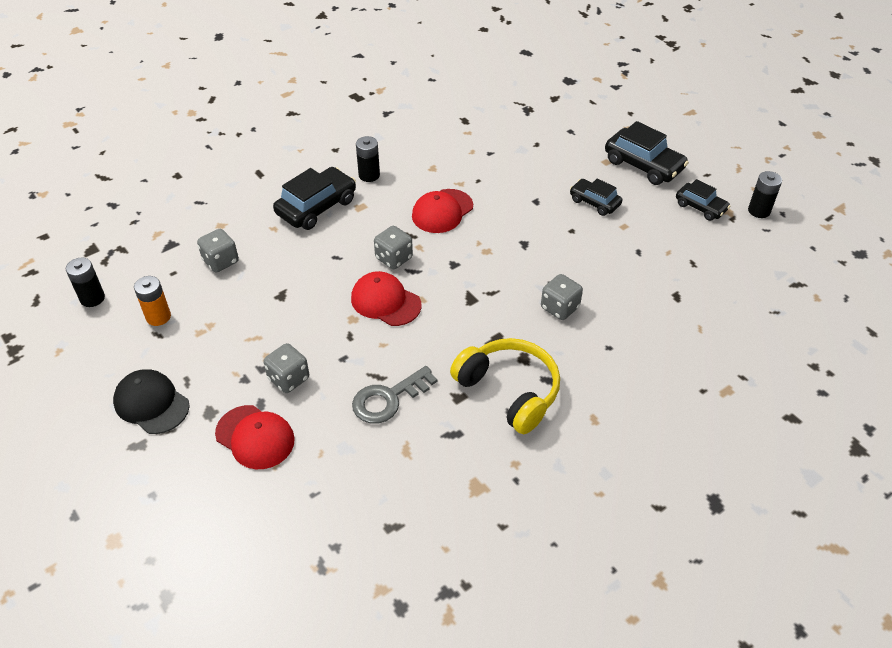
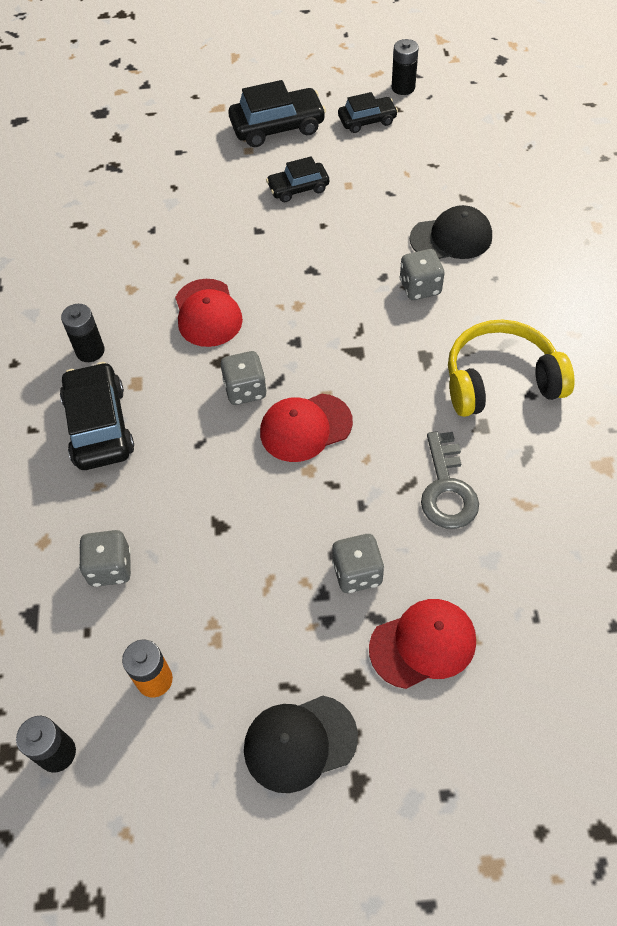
camera: 55 degrees left, 10 degrees up
none -> black cap [410,205,492,259]

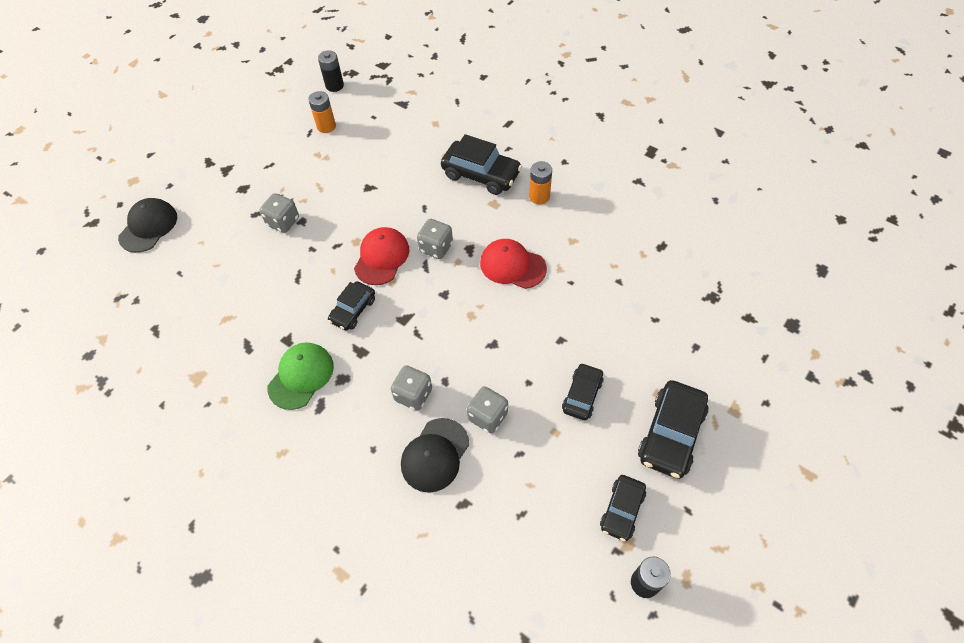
camera: 130 degrees right, 0 degrees up
black battery [61,304,105,362] -> orange battery [529,161,552,204]
grey dice [79,530,131,587] -> grey dice moved to [467,386,508,433]
black cap [244,696,358,793] -> black cap moved to [118,198,177,253]
red cap [369,599,476,689] -> none
grey key [421,431,479,529] -> none
yellow headphones [448,319,575,417] -> green cap [268,342,334,410]
none -> black car [328,281,375,330]

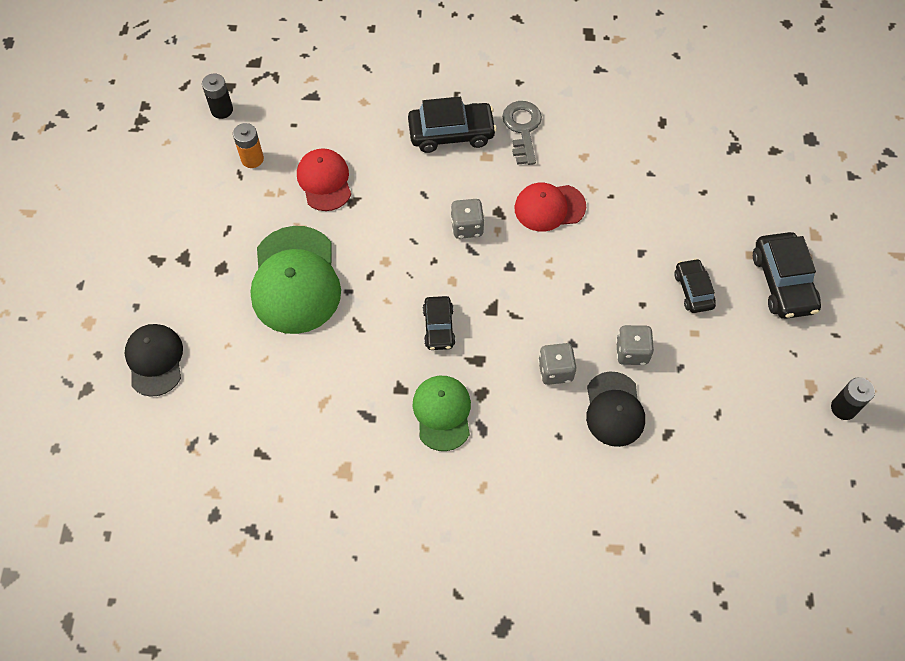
camera: 35 degrees left, 5 degrees up
grey dice [260,193,299,233] -> green cap [251,226,341,334]
red cap [354,227,409,285] -> red cap moved to [297,148,351,211]
orange battery [529,161,552,204] -> grey key [502,101,542,165]
black car [600,475,646,541] -> none

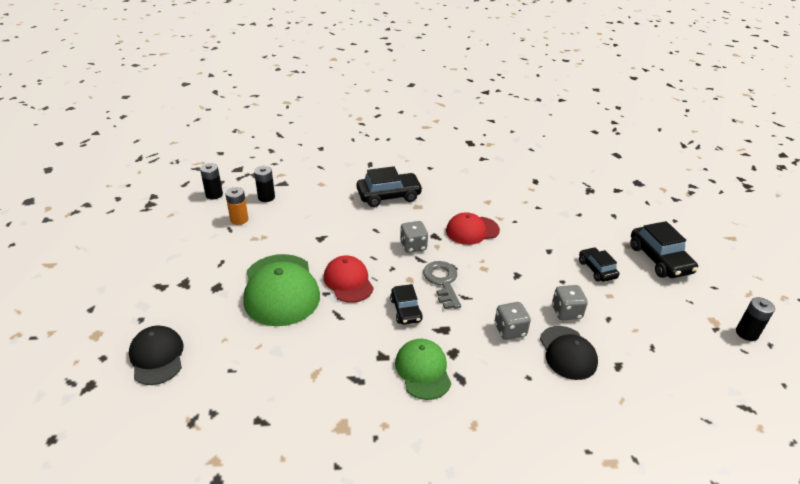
camera: 10 degrees left, 25 degrees down
red cap [297,148,351,211] -> red cap moved to [324,256,374,303]
grey key [502,101,542,165] -> grey key moved to [423,261,461,309]
none -> black battery [254,166,275,202]

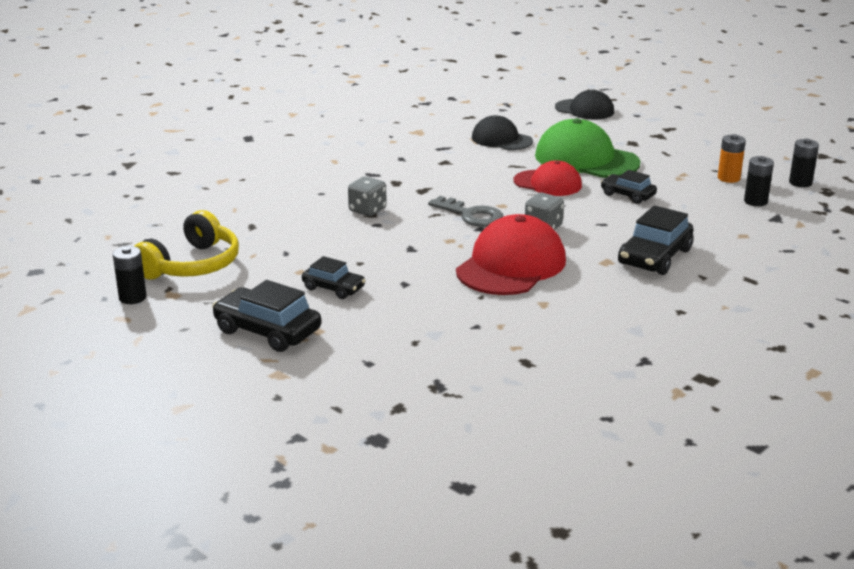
camera: 140 degrees right, 10 degrees down
black car [390,284,423,325] -> black car moved to [601,170,657,204]
green cap [395,339,451,400] -> none
red cap [446,212,500,245] -> red cap [456,214,566,295], size x1.62
black cap [540,326,598,380] -> black cap moved to [472,115,533,150]
grey dice [552,285,588,320] -> none
none -> yellow headphones [135,210,239,280]

